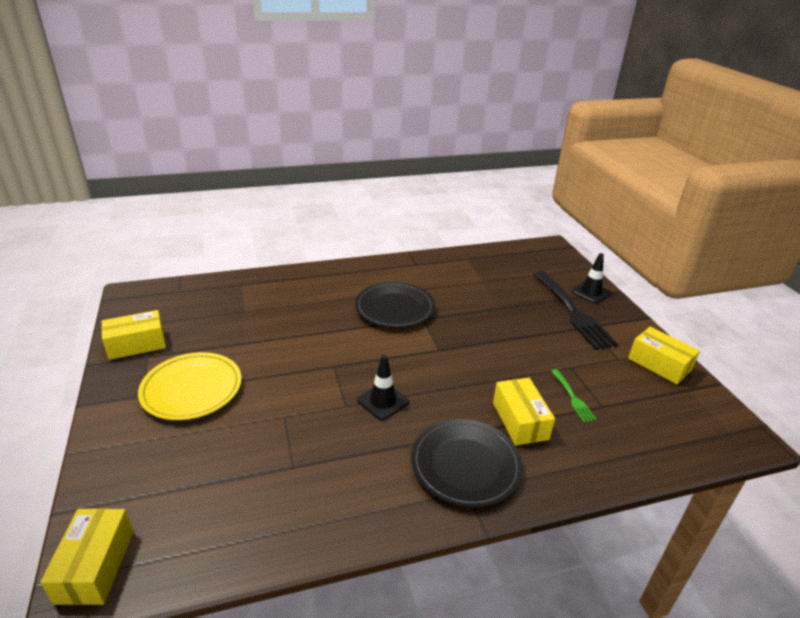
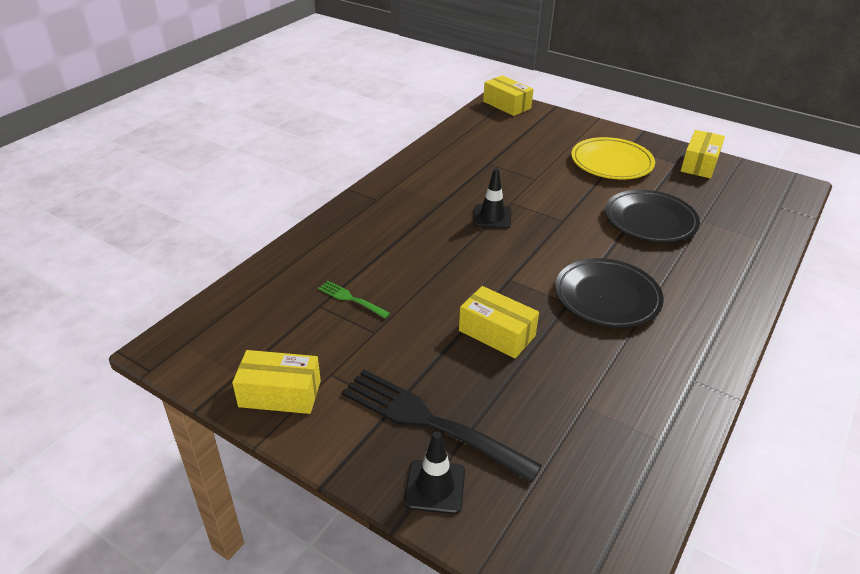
camera: 140 degrees right, 5 degrees up
black plate [411,419,523,508] -> black plate moved to [605,190,700,243]
yellow box [493,378,555,446] -> yellow box moved to [459,286,539,358]

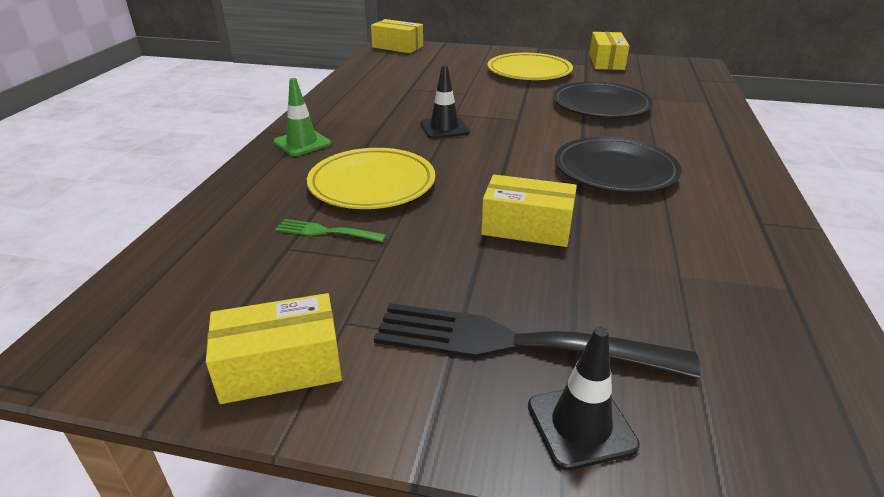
camera: 20 degrees left, 5 degrees down
none -> green traffic cone [273,78,331,156]
none -> yellow plate [307,148,435,209]

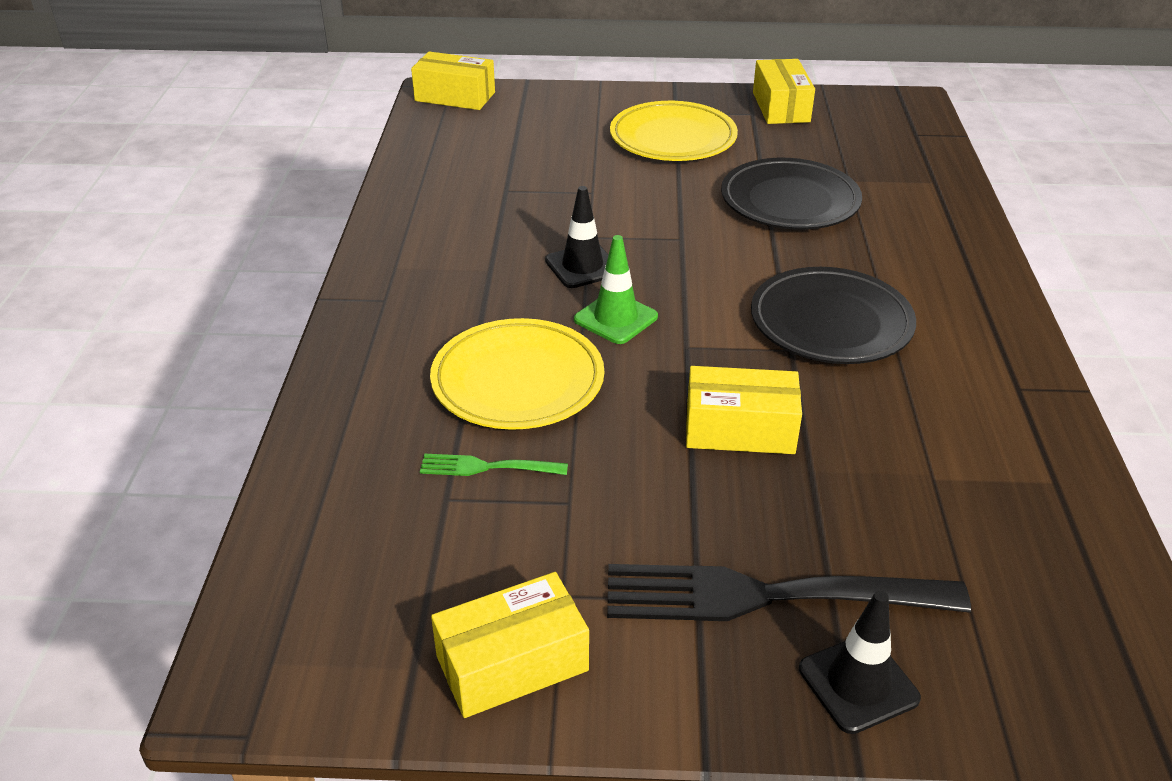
camera: 10 degrees left, 5 degrees up
green traffic cone [273,78,331,156] -> green traffic cone moved to [574,235,658,344]

